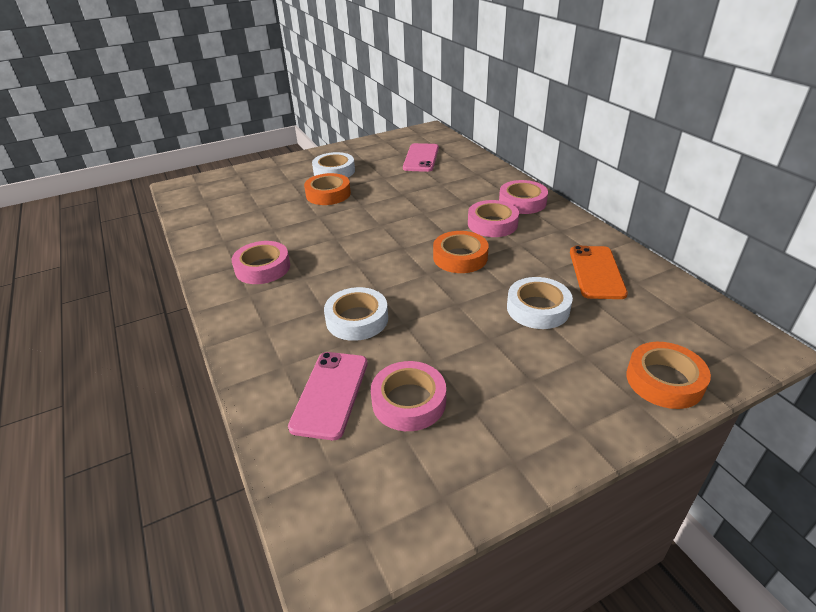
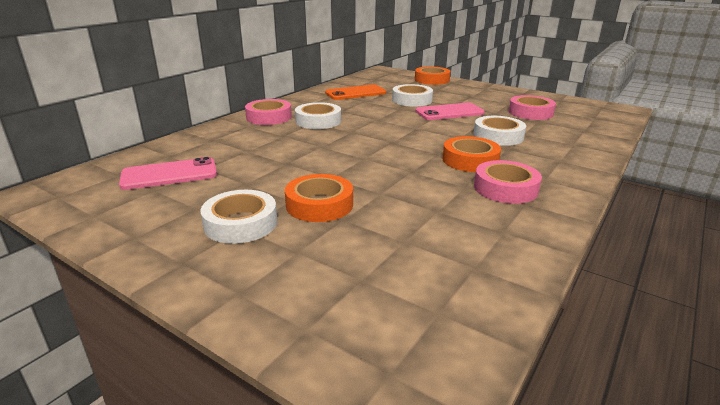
camera: 120 degrees left, 10 degrees down
pink phone [288,352,368,440] -> pink phone moved to [415,103,485,120]
orange tape [433,231,489,273] -> orange tape moved to [443,136,501,172]
pink tape [468,200,519,237] -> white tape [295,102,341,129]

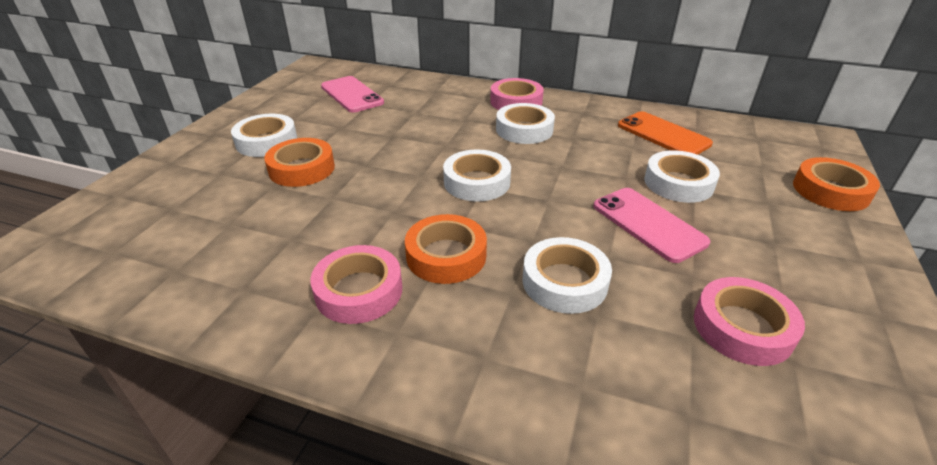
camera: 75 degrees right, 10 degrees up
none -> white tape [443,149,511,202]

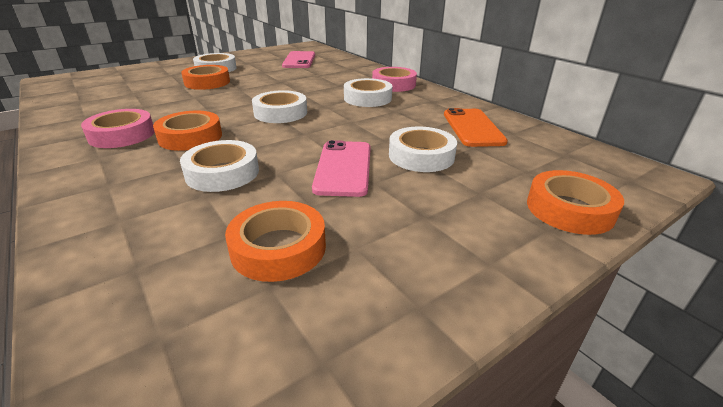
camera: 35 degrees right, 5 degrees down
pink tape [694,277,805,366] -> orange tape [225,201,326,282]

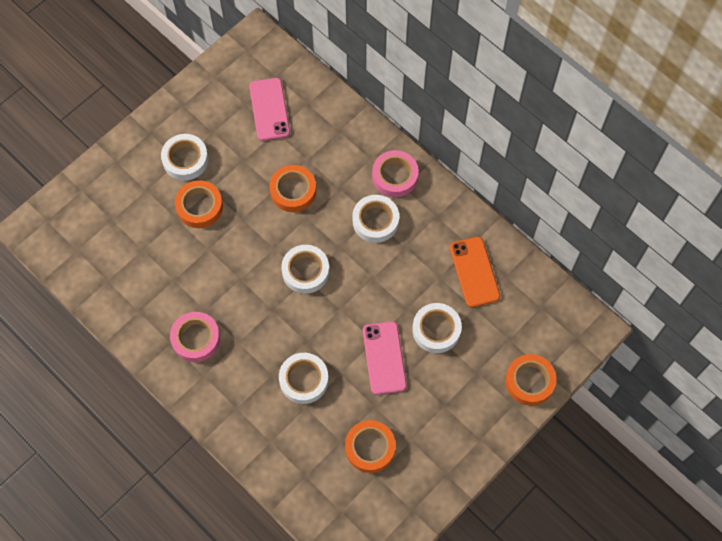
camera: 10 degrees left, 35 degrees up
orange tape [153,111,222,151] -> orange tape moved to [269,165,316,212]

